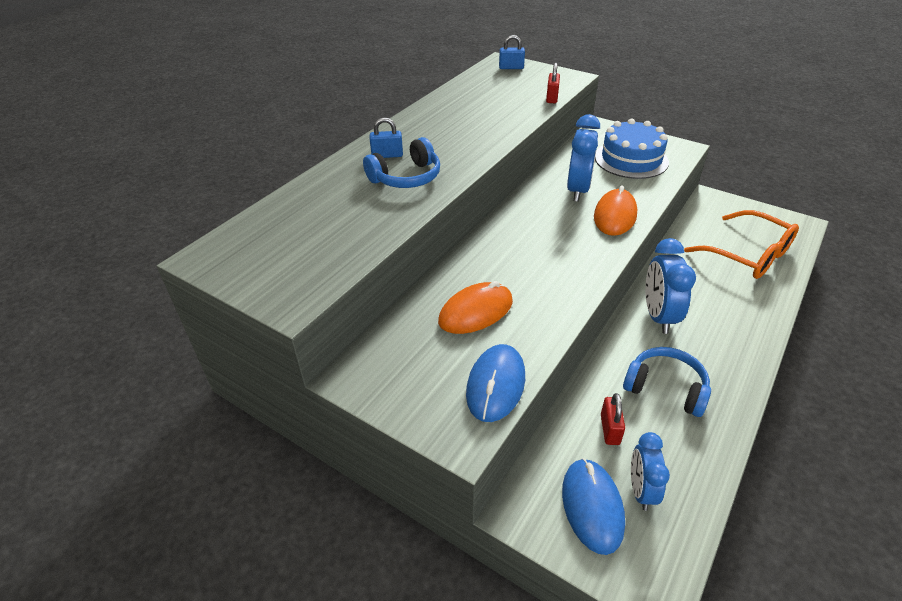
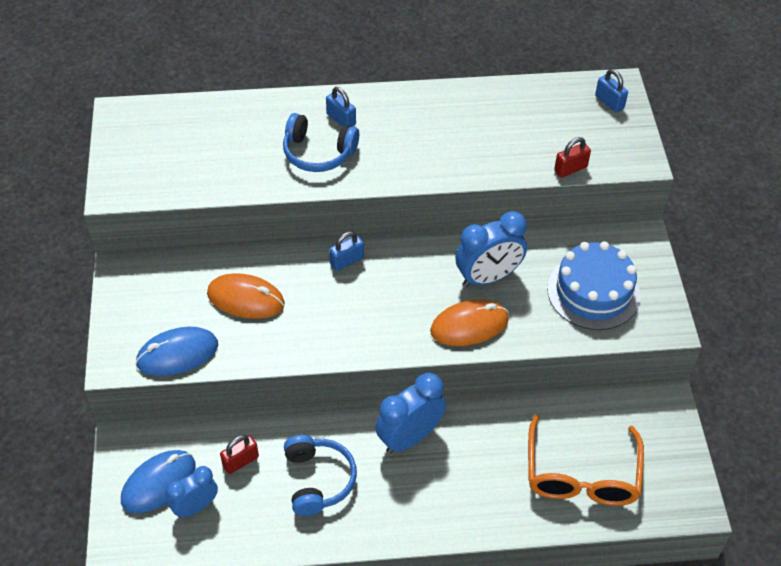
camera: 50 degrees right, 10 degrees up
none -> blue padlock [329,231,364,271]

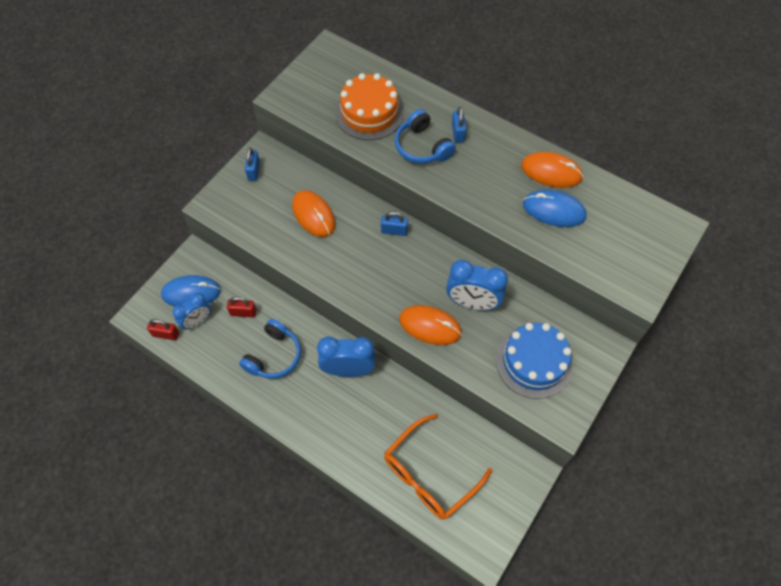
camera: 40 degrees right, 10 degrees up
blue mouse [135,327,218,376] -> blue mouse moved to [523,190,587,227]
blue clock [166,466,218,518] -> blue clock turned 135 degrees clockwise [172,293,211,330]
red padlock [554,137,591,178] -> red padlock moved to [147,319,179,341]
blue padlock [595,69,628,112] -> blue padlock moved to [245,148,260,181]
none -> orange cake [335,73,404,140]
none -> orange mouse [521,152,584,188]

